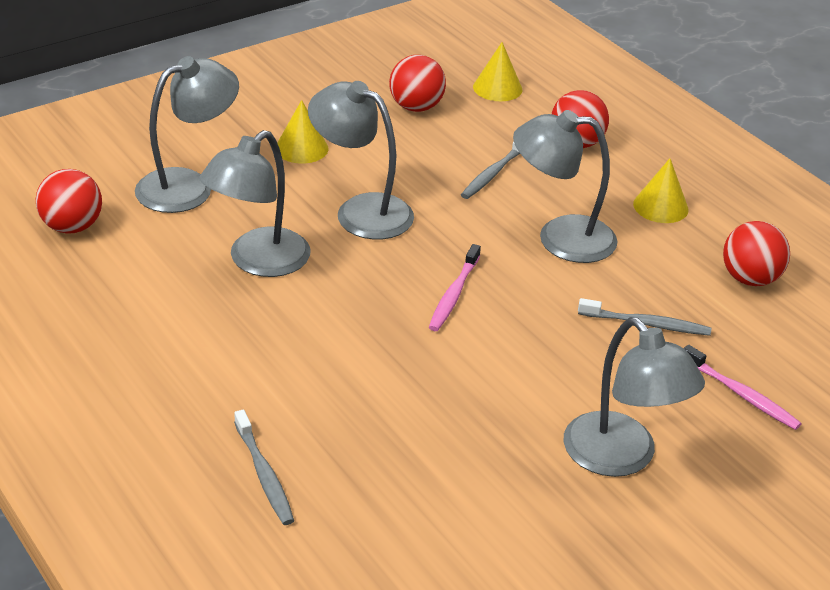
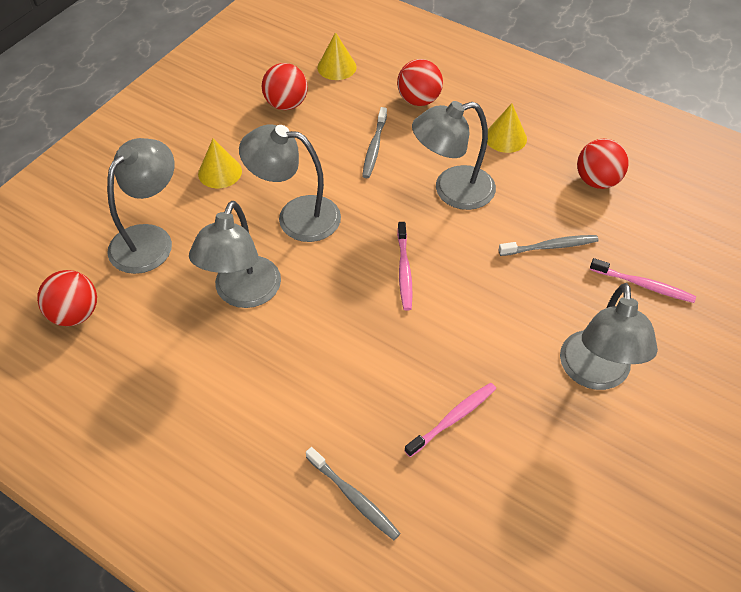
camera: 20 degrees left, 15 degrees up
grey lamp [563,317,705,477] -> grey lamp turned 60 degrees clockwise [560,283,658,390]
none -> pink toothbrush [404,383,496,457]

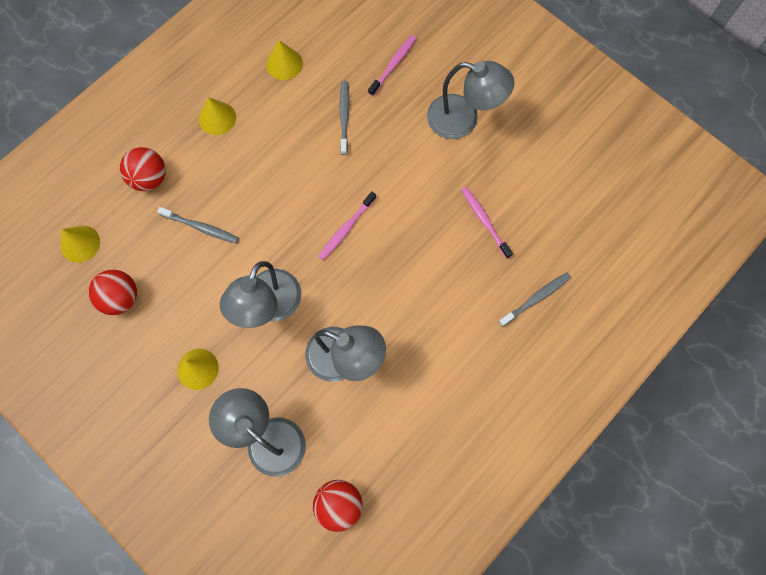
camera: 80 degrees left, 20 degrees up
pink toothbrush [397,222,413,311] -> pink toothbrush turned 120 degrees clockwise [318,191,376,260]
grey lamp [412,101,496,210] -> none
red ball [577,139,629,189] -> yellow cone [266,40,303,80]

